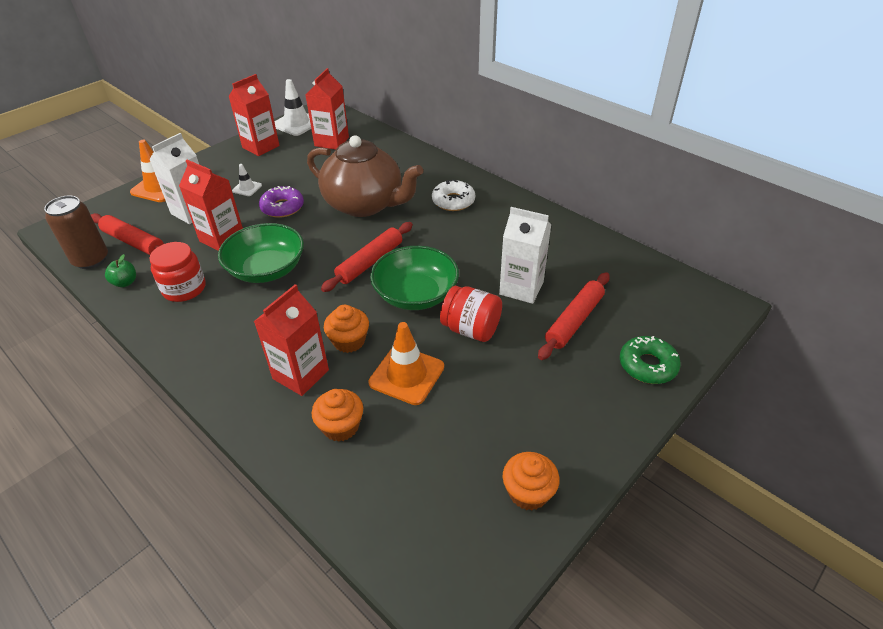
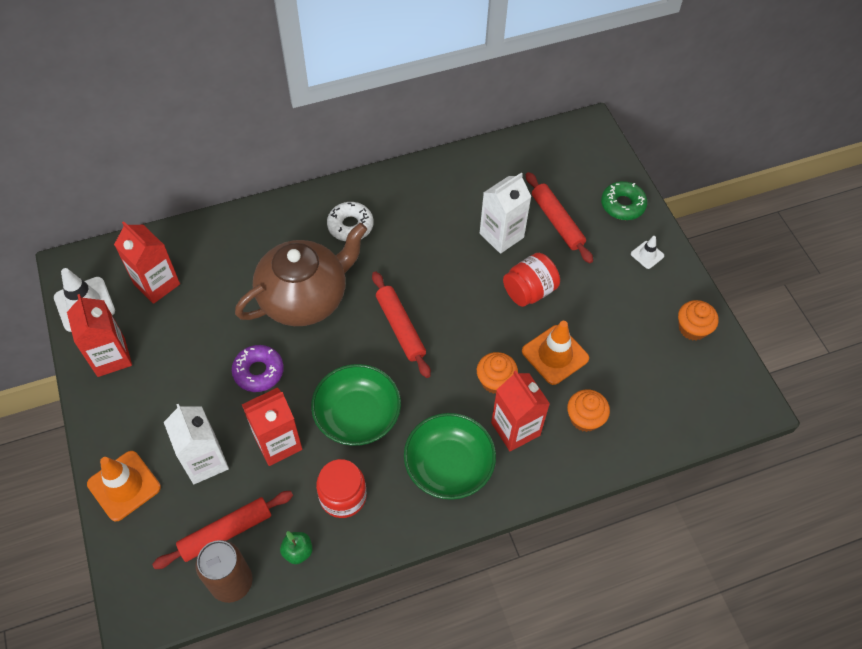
camera: 65 degrees left, 15 degrees up
white traffic cone [232,164,262,196] -> white traffic cone moved to [631,236,664,269]
green bowl [370,246,459,310] -> green bowl moved to [404,413,496,500]

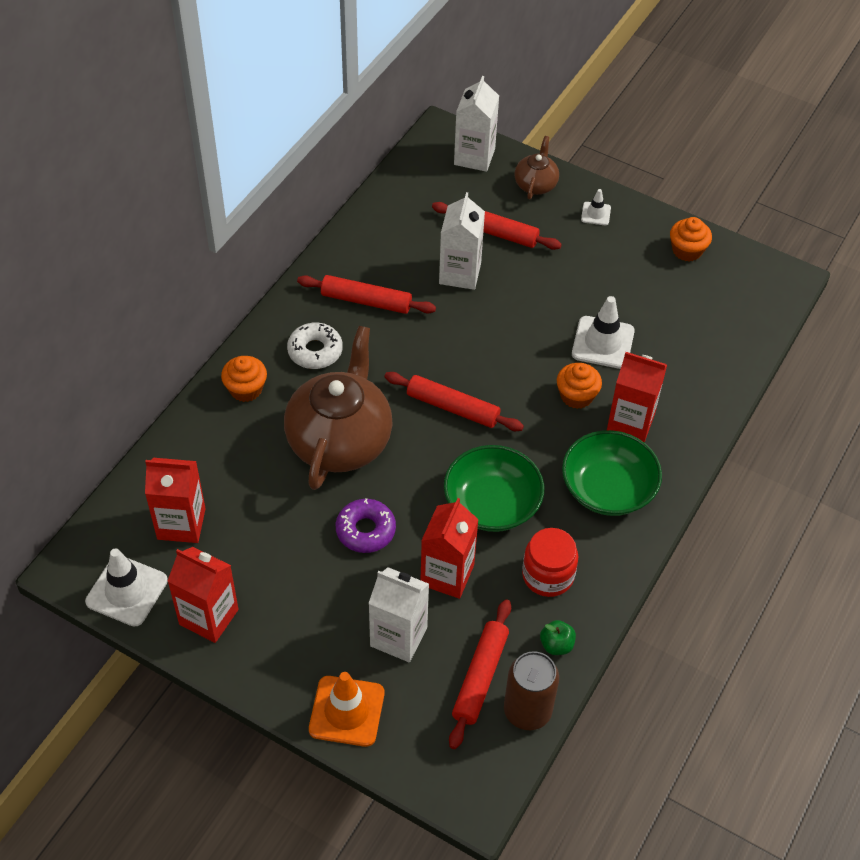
camera: 40 degrees left, 5 degrees down
red jar [503,253,560,307] -> none
orange traffic cone [522,321,589,385] -> white traffic cone [572,296,635,369]
orange cupcake [567,389,610,432] -> orange cupcake moved to [221,356,267,402]
green donut [601,181,647,220] -> brown teapot [514,136,559,199]
none -> red rolling pin [297,275,436,314]
none -> white carton [454,76,499,172]

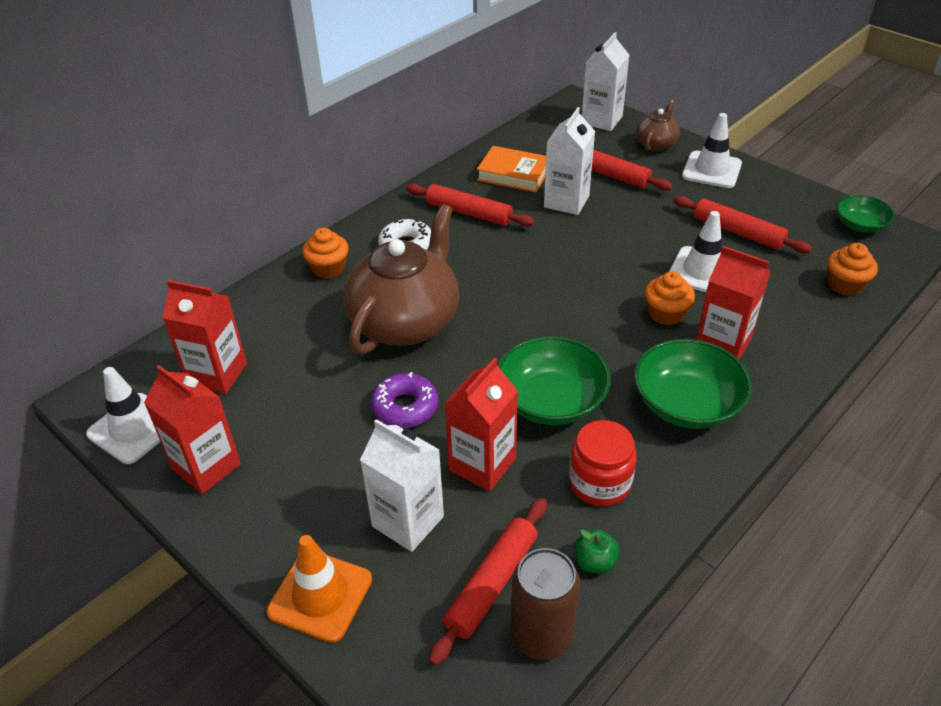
camera: 15 degrees right, 10 degrees down
red rolling pin [384,372,524,431] -> red rolling pin moved to [673,196,812,254]
white traffic cone [581,189,611,225] -> white traffic cone [682,113,742,188], size x1.89
orange cupcake [670,217,712,262] -> orange cupcake moved to [827,243,878,296]
none -> orange book [477,146,546,193]
none -> green bowl [837,195,895,233]

